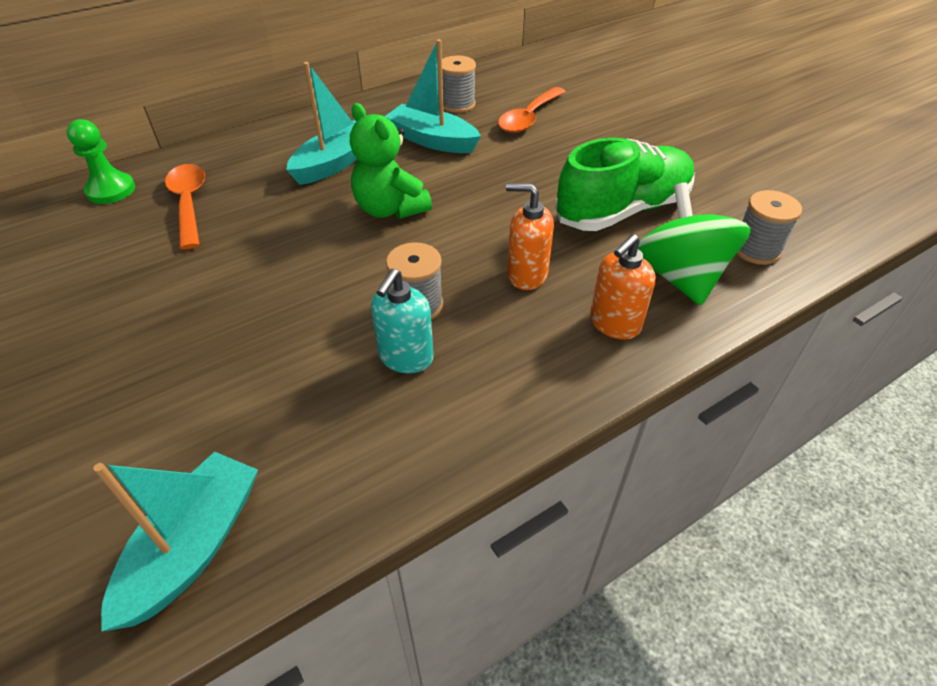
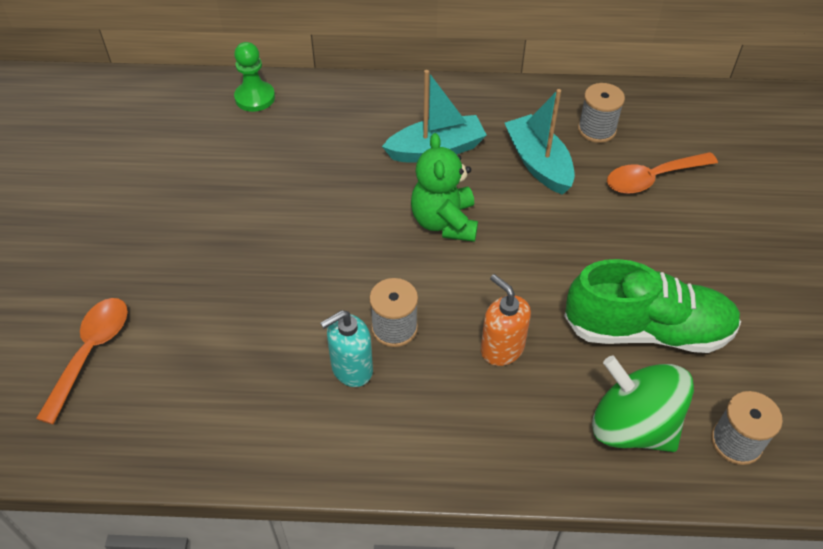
camera: 35 degrees right, 5 degrees up
turquoise boat [93,452,258,632] -> none
orange spoon [165,164,205,249] -> orange spoon moved to [36,298,128,424]
orange soap dispenser [590,234,656,340] -> none
green spinning top [638,182,751,305] -> green spinning top turned 75 degrees counterclockwise [592,356,694,452]

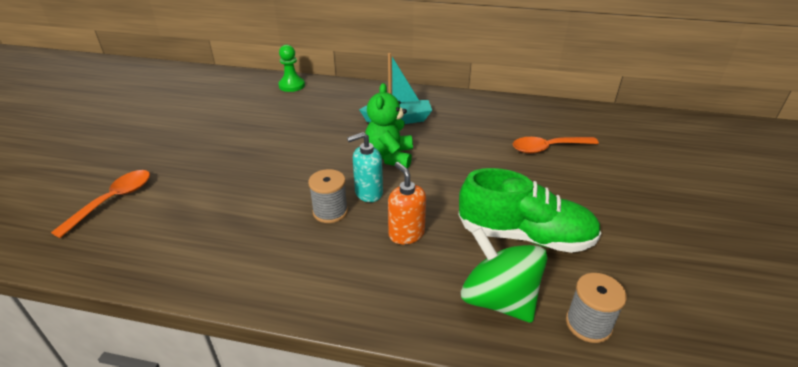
camera: 10 degrees right, 15 degrees down
turquoise soap dispenser [320,310,373,387] -> turquoise soap dispenser moved to [347,132,383,202]
turquoise boat [505,89,575,195] -> none
grey spool [578,83,625,143] -> none

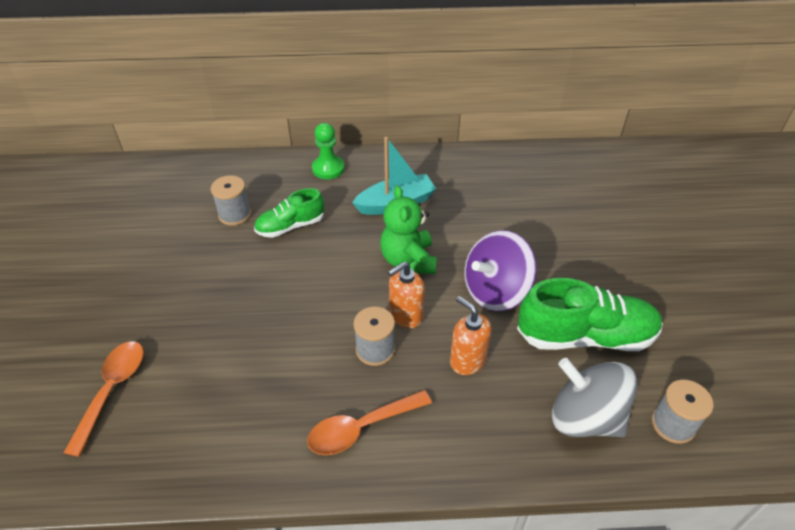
camera: 15 degrees left, 10 degrees up
green pawn [278,45,305,92] -> green pawn moved to [312,123,345,179]
turquoise soap dispenser [347,132,383,202] -> orange soap dispenser [388,262,425,328]
green spinning top [461,227,547,323] -> grey spinning top [552,358,638,437]
orange spoon [513,137,599,154] -> orange spoon moved to [307,390,432,455]
none -> grey spool [211,175,251,226]
none -> green shoe [254,188,324,238]
none -> purple spinning top [464,230,537,312]

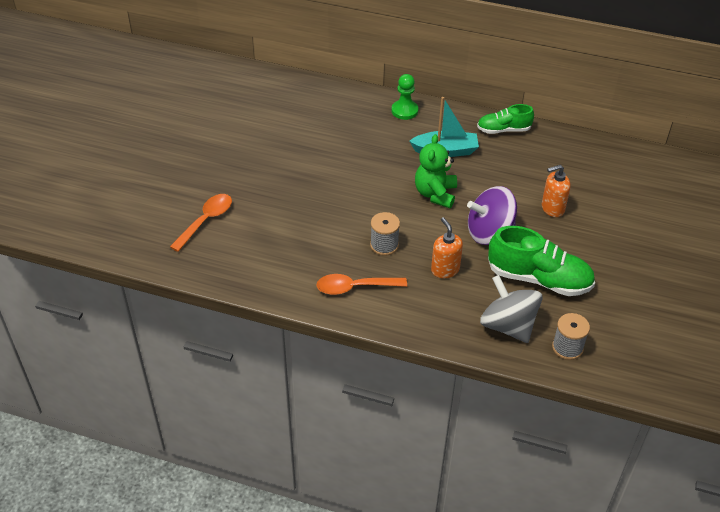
camera: 20 degrees right, 0 degrees up
grey spool [211,175,251,226] -> none
green shoe [254,188,324,238] -> green shoe moved to [477,104,534,134]
orange soap dispenser [388,262,425,328] -> orange soap dispenser moved to [542,165,571,217]

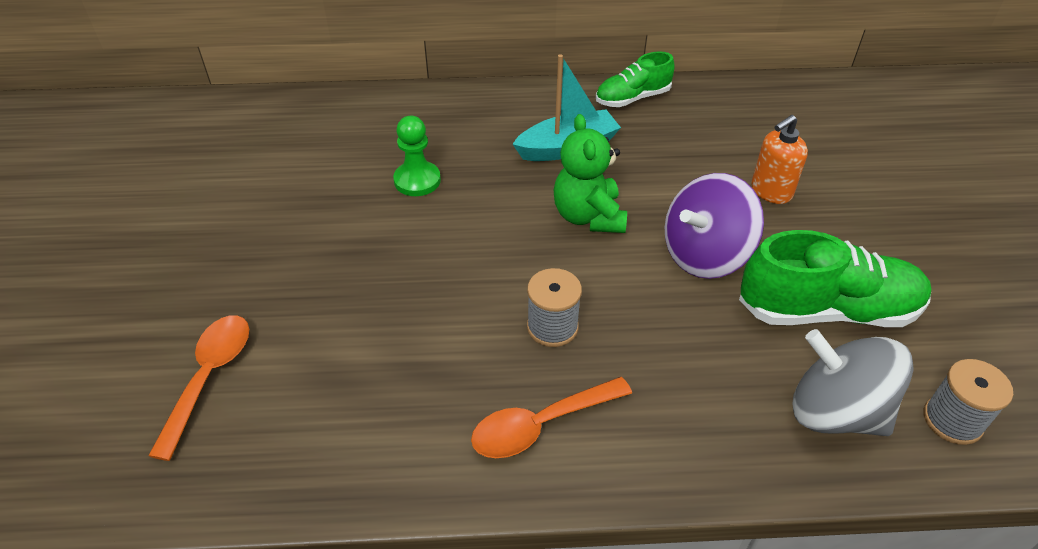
camera: 20 degrees left, 0 degrees up
green pawn [392,74,418,120] -> green pawn moved to [393,116,441,196]
orange soap dispenser [431,217,463,278] -> none

